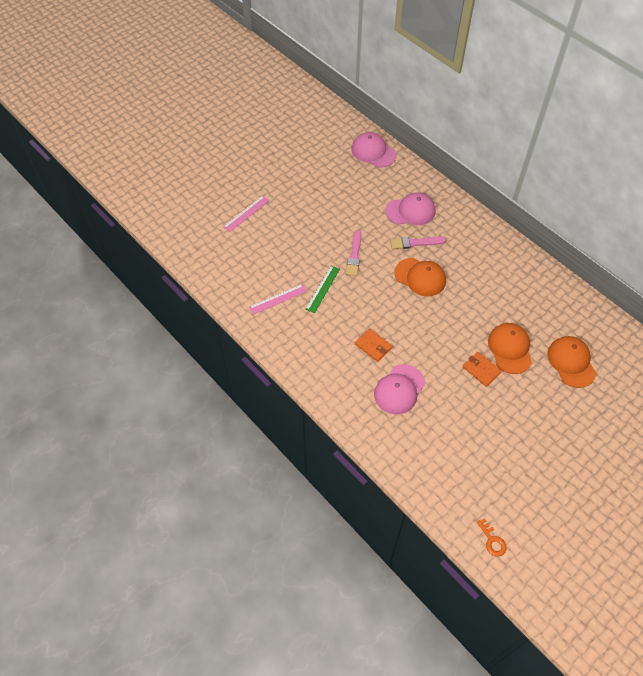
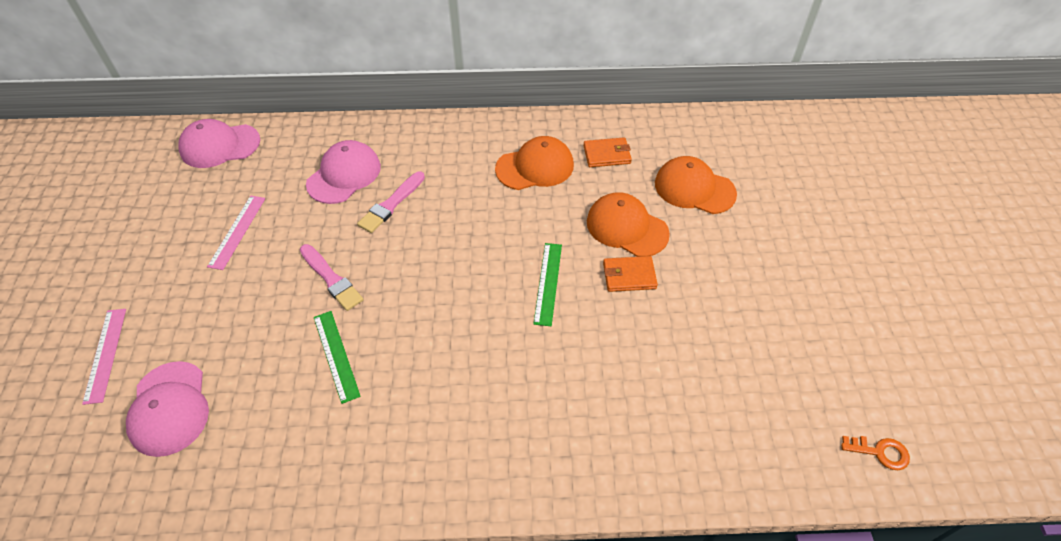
camera: 50 degrees left, 5 degrees down
pink ruler [249,284,307,315] -> pink ruler moved to [207,196,265,270]
orange wallet [355,328,392,362] -> orange wallet moved to [583,137,632,167]
pink cap [374,364,425,414] -> pink cap moved to [126,361,209,457]
orange cap [394,258,446,297] -> orange cap moved to [495,136,574,190]
none -> green ruler [533,243,562,326]

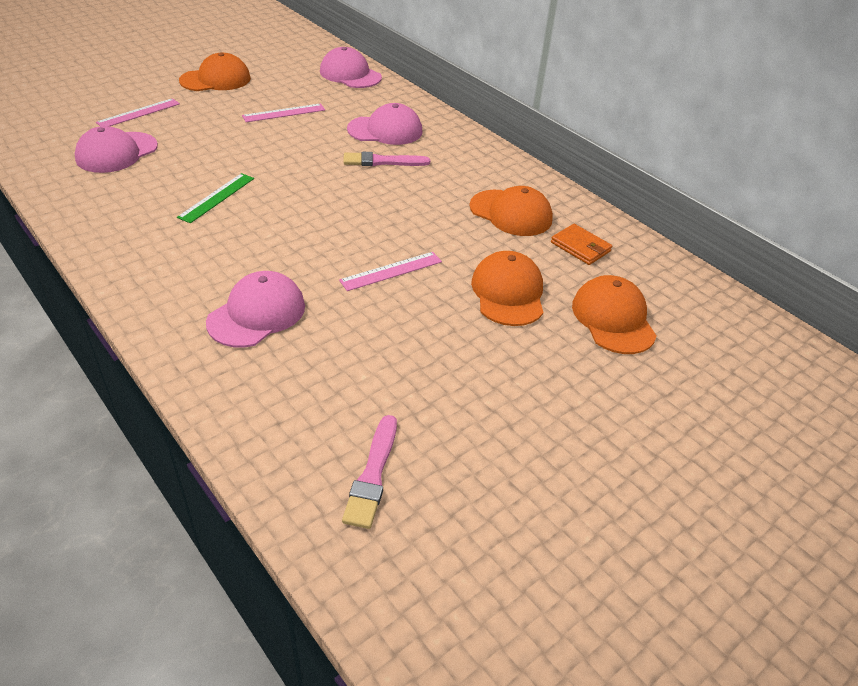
camera: 50 degrees right, 10 degrees down
pink brush [300,244,364,311] -> pink brush moved to [342,415,397,529]
green ruler [533,243,562,326] -> pink ruler [339,252,442,291]
orange wallet [603,256,658,292] -> none
orange key [841,436,910,470] -> none
none -> orange cap [179,53,251,91]
none -> pink cap [206,271,305,348]

